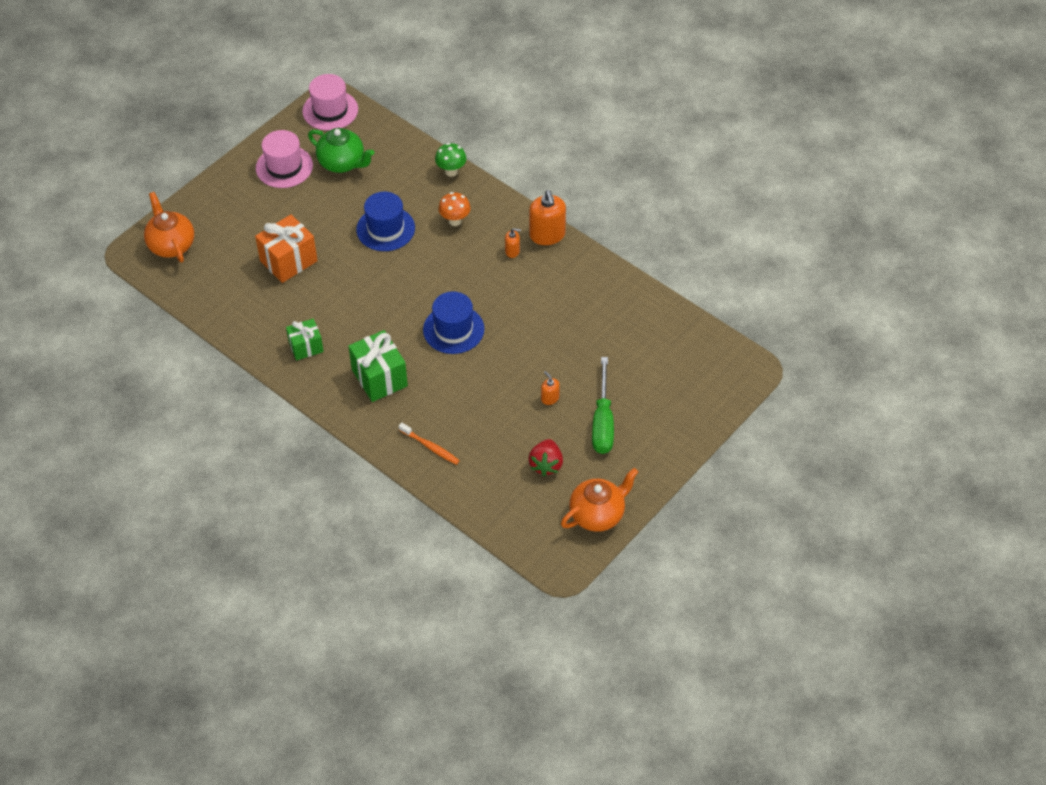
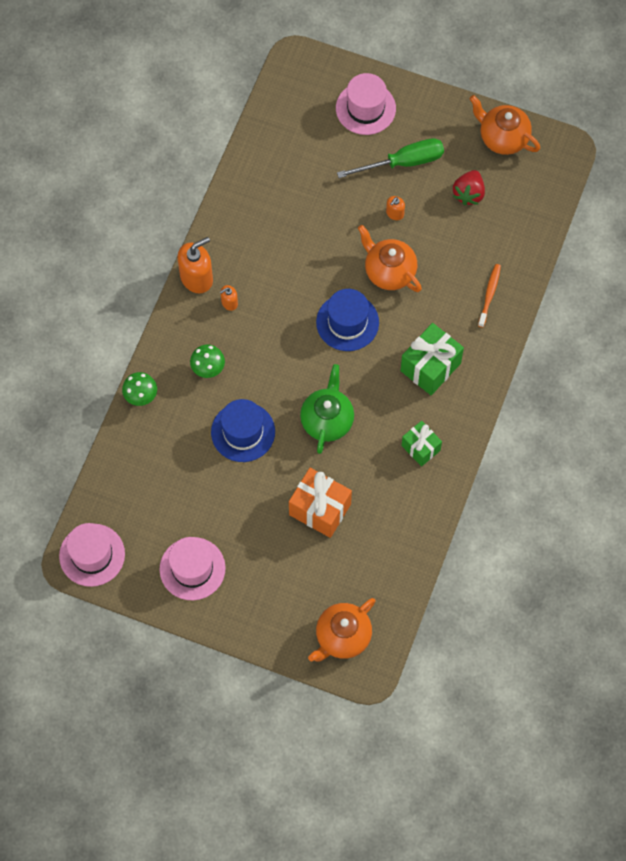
camera: 110 degrees left, 15 degrees up
green teapot [308,128,374,173] -> green teapot moved to [300,364,354,454]
orange mushroom [438,192,471,226] -> green mushroom [190,344,225,378]
orange soap dispenser [505,228,521,258] -> orange soap dispenser turned 105 degrees counterclockwise [220,285,238,311]
red strawberry [528,439,563,476] -> red strawberry turned 120 degrees clockwise [453,170,485,205]
none -> pink hat [336,73,396,135]
none -> orange teapot [358,225,422,292]

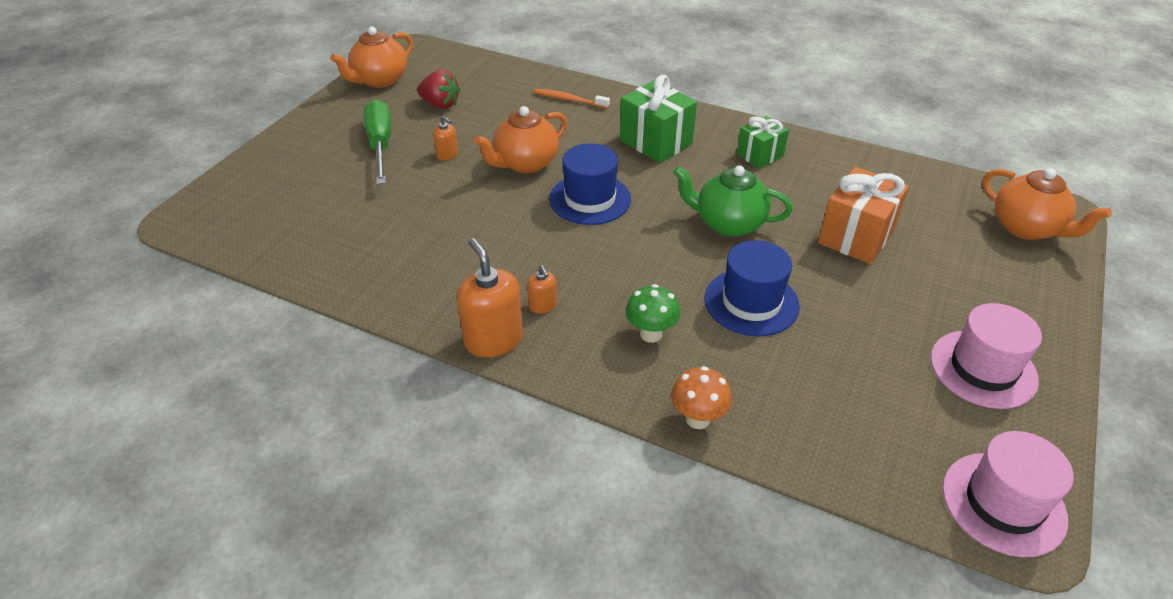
camera: 85 degrees left, 25 degrees down
green mushroom [122,372,157,406] -> orange mushroom [671,366,732,429]
pink hat [336,73,396,135] -> none

